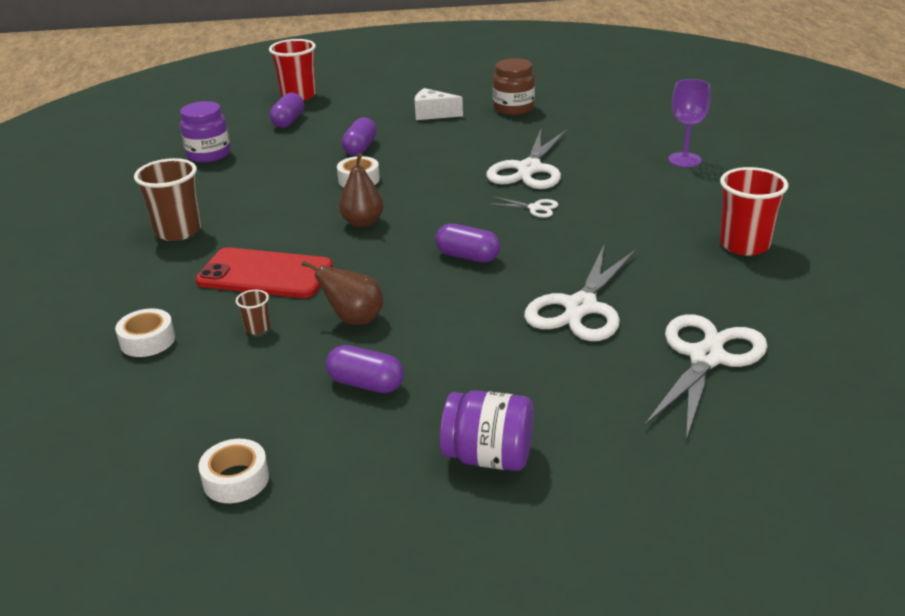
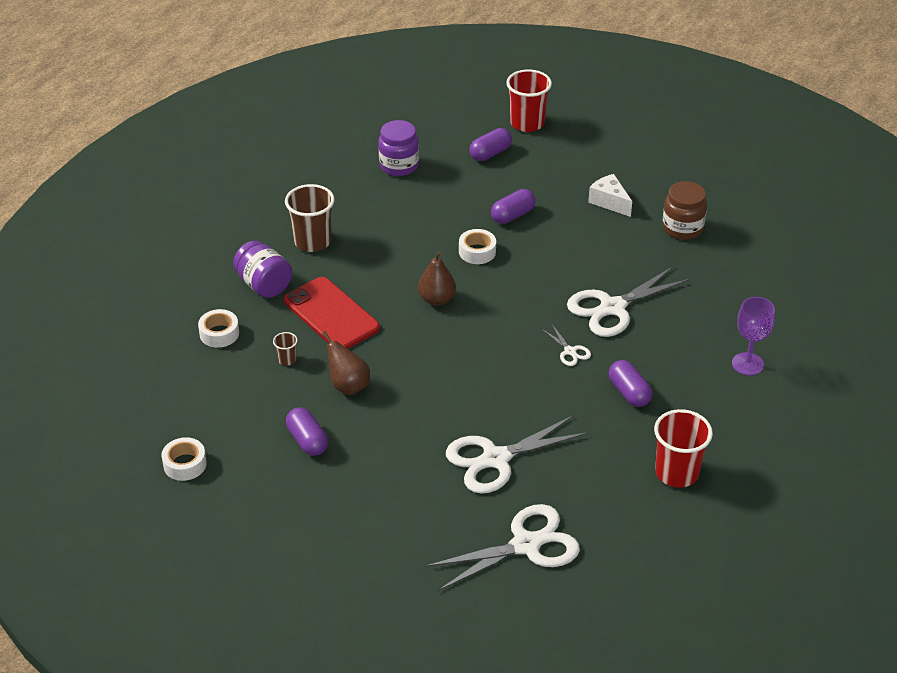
camera: 35 degrees right, 10 degrees up
purple capsule [435,224,500,263] -> purple capsule moved to [609,360,652,407]
purple jar [440,390,534,471] -> purple jar moved to [233,241,292,298]

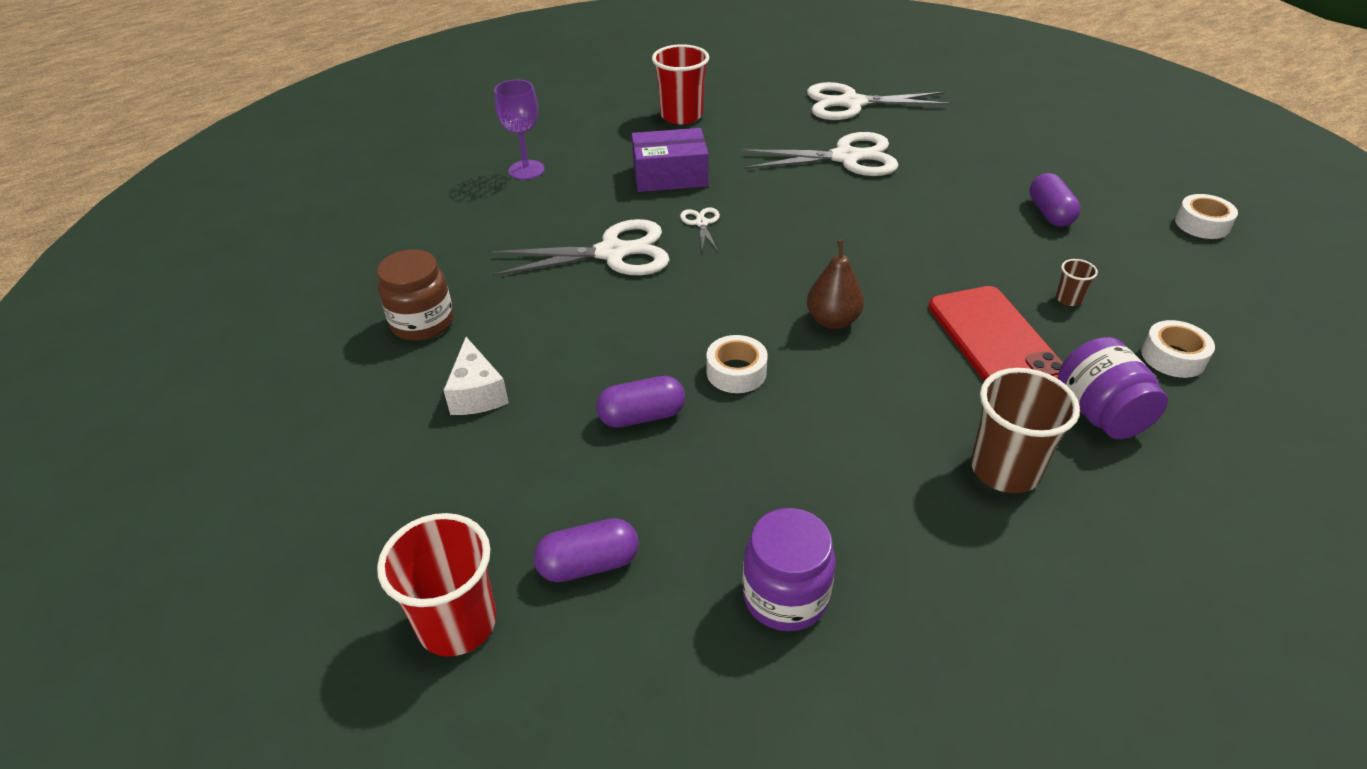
camera: 155 degrees left, 0 degrees up
brown pear [322,331,370,395] -> none
purple capsule [609,360,652,407] -> purple box [631,128,709,192]

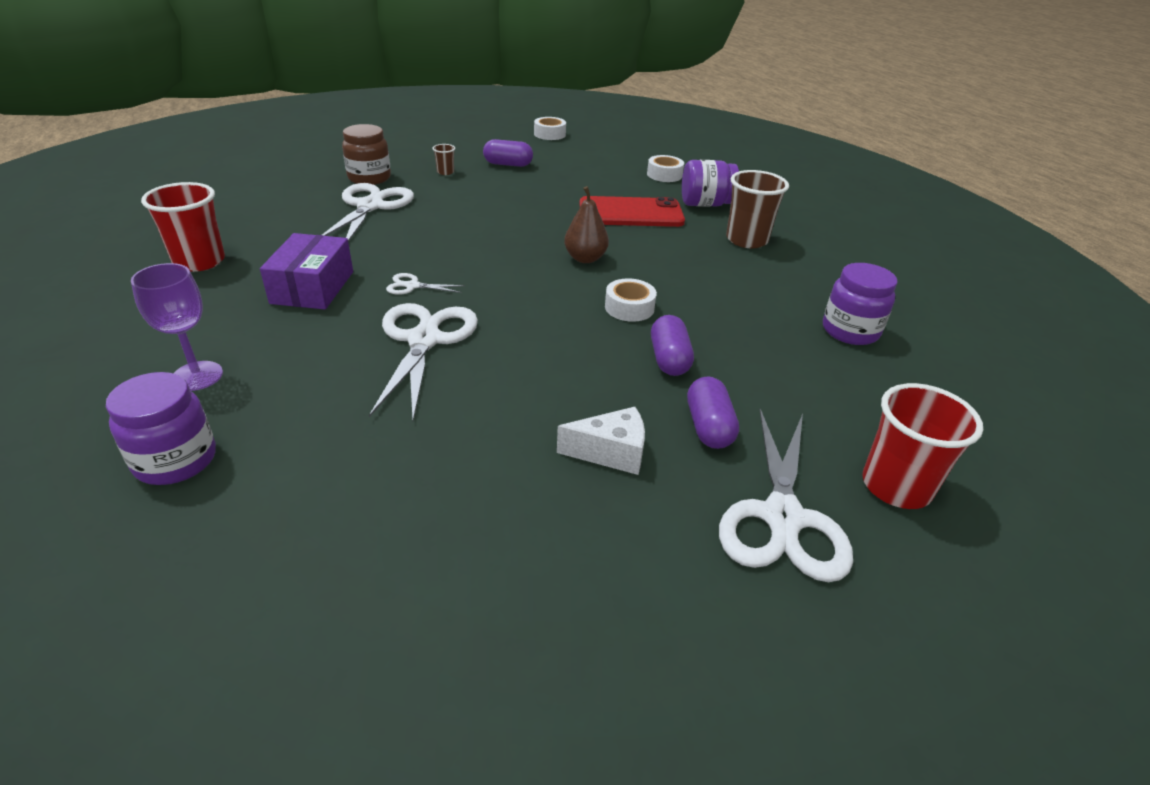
camera: 80 degrees left, 5 degrees down
brown jar [377,249,453,341] -> brown jar moved to [342,124,391,185]
purple capsule [534,518,639,582] -> purple capsule moved to [687,376,739,449]
white scissors [807,82,951,120] -> white scissors moved to [719,409,853,582]
brown cup [1056,259,1098,306] -> brown cup moved to [432,144,455,175]
none -> purple jar [106,372,216,485]

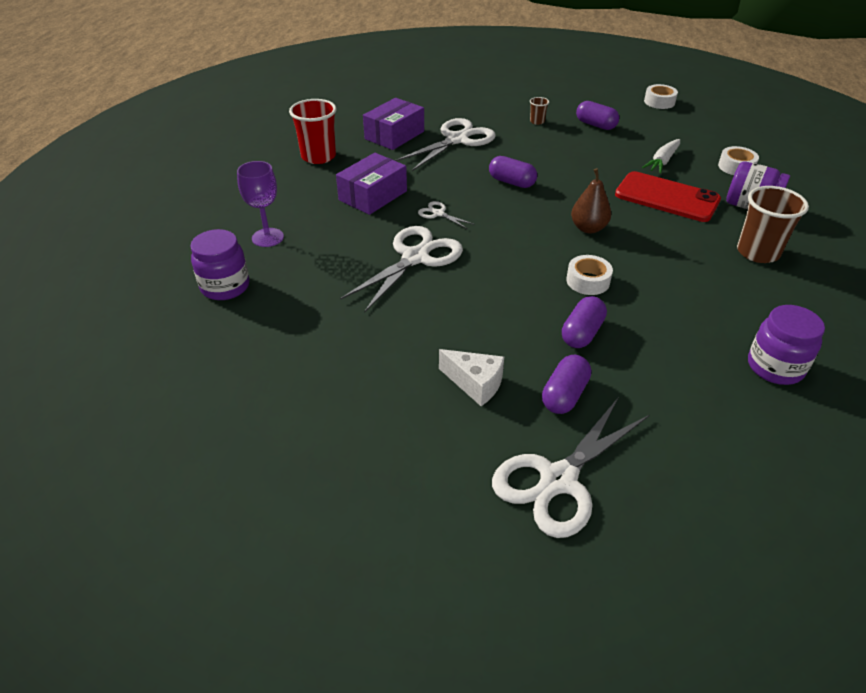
camera: 35 degrees right, 5 degrees up
brown jar [342,124,391,185] -> none
red cup [862,383,983,509] -> none
none -> purple box [363,98,424,150]
none -> purple capsule [489,156,537,188]
none -> white carrot [642,139,680,174]

